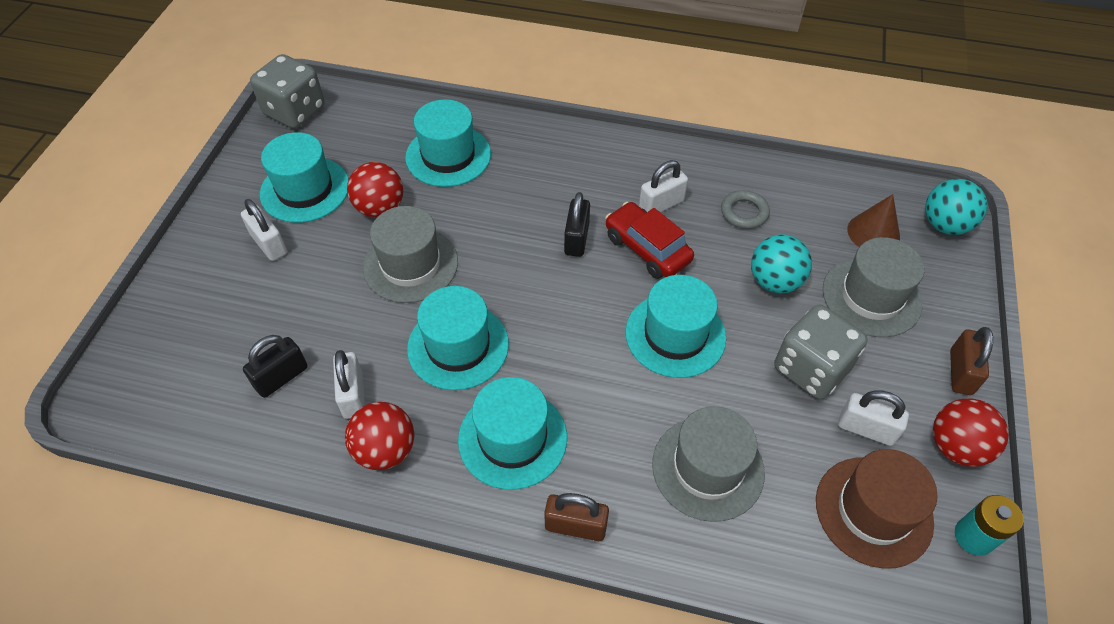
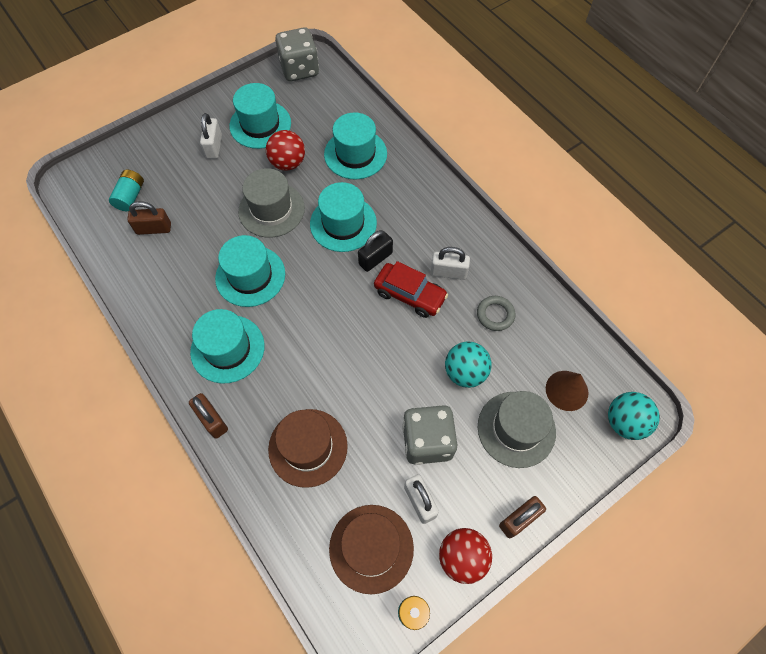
camera: 40 degrees right, 10 degrees up
black padlock [243,335,308,398] -> brown padlock [127,201,171,235]
white padlock [333,350,365,419] -> none
red ball [345,402,414,470] -> none
red car [605,202,694,279] -> red car turned 120 degrees clockwise [374,261,448,318]
turquoise hat [625,275,726,378] -> turquoise hat moved to [310,182,377,252]
grey hat [652,406,765,522] -> brown hat [268,409,348,488]
none -> turquoise battery [109,170,144,211]

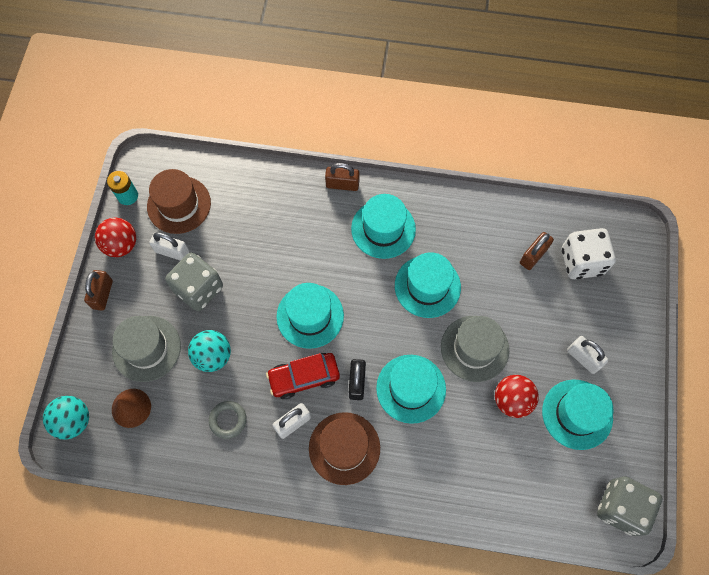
camera: 135 degrees right, 5 degrees up
turquoise battery [109,170,144,211] -> white dice [562,228,616,279]
brown hat [268,409,348,488] -> brown hat moved to [309,412,380,485]
turquoise hat [324,112,387,179] -> turquoise hat moved to [276,283,344,349]

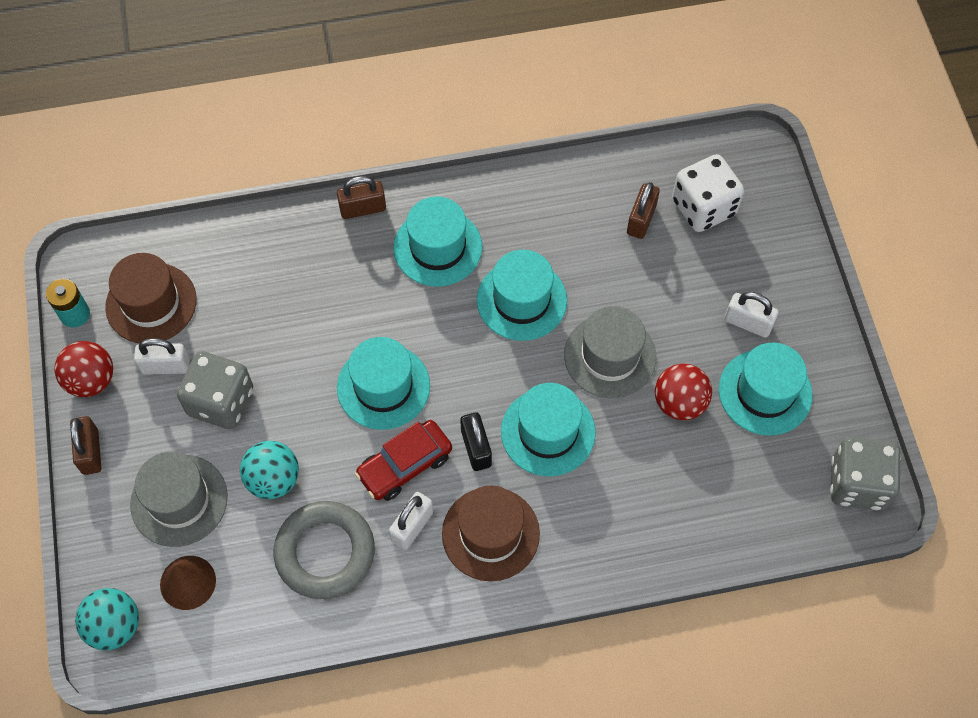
camera: 20 degrees left, 5 degrees down
grey ring [209,401,247,439] -> grey ring [274,501,375,599], size x1.91

